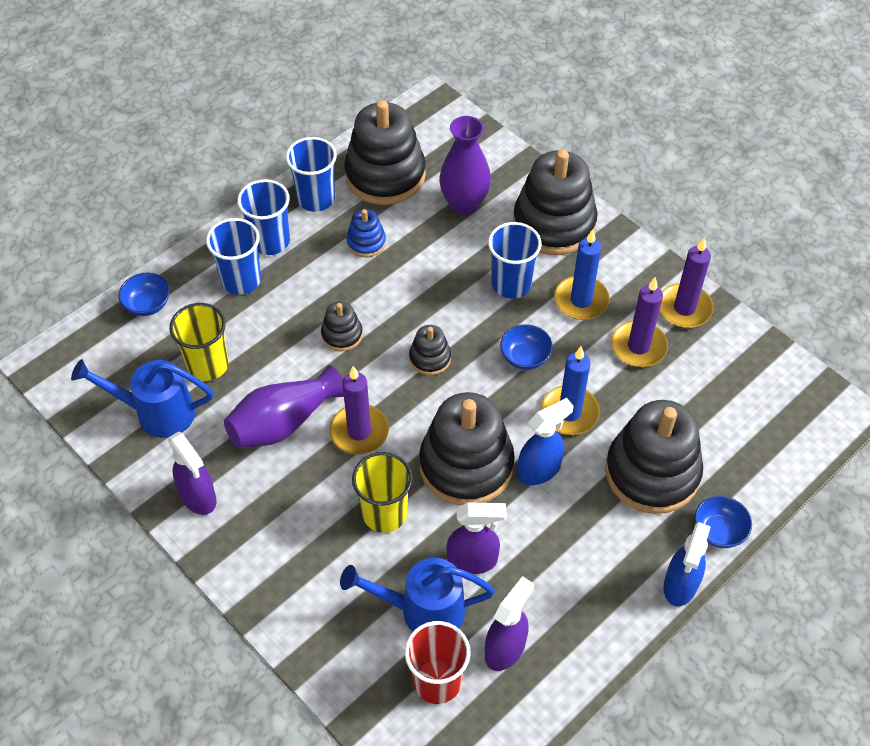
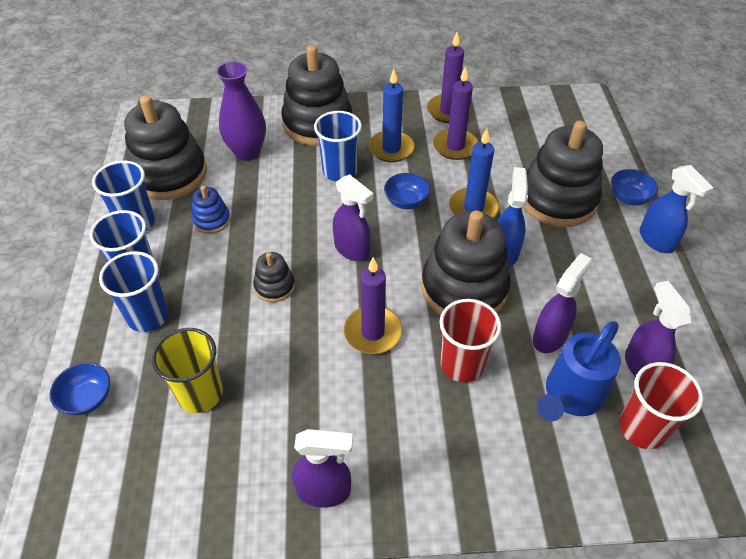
camera: 50 degrees left, 5 degrees down
blue watering can [71,359,213,438] -> none
purple vase [224,365,344,448] -> none
yellow cup [352,452,413,533] -> red cup [440,299,501,382]
black stacking toy [409,325,451,375] -> purple spray bottle [333,174,374,262]

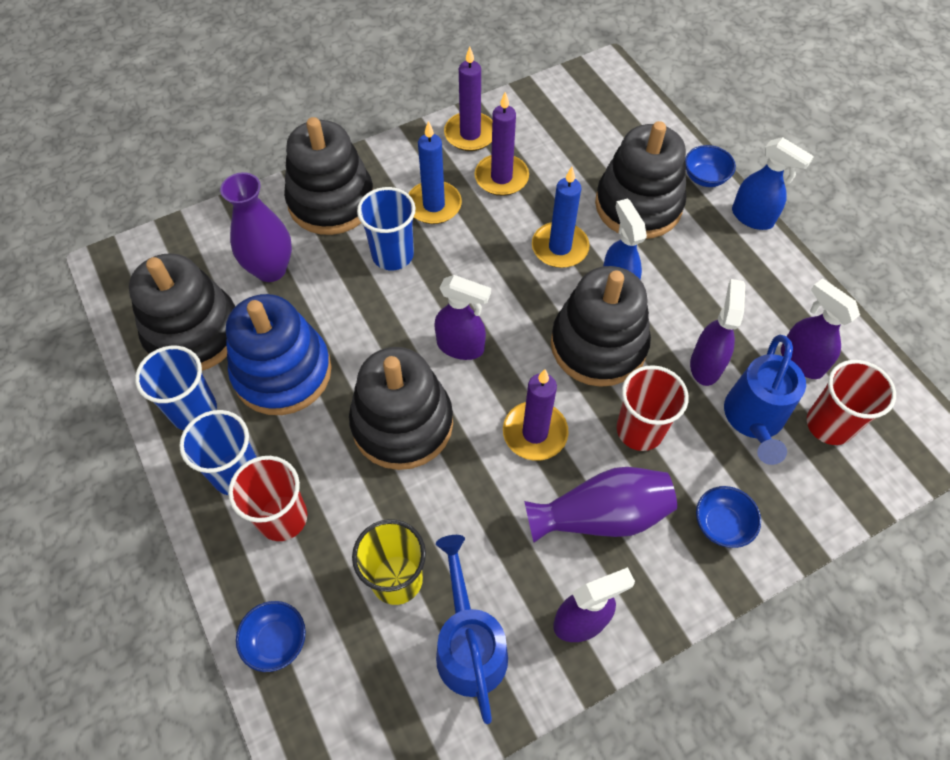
camera: 25 degrees left, 10 degrees up
blue cup [99,251,169,332] -> red cup [228,456,307,541]
blue stacking toy [191,186,231,234] -> blue stacking toy [226,294,332,415], size x2.13
black stacking toy [253,252,295,302] -> black stacking toy [349,347,453,470], size x2.13
blue bowl [384,173,430,209] -> blue bowl moved to [696,486,761,548]
none -> blue watering can [436,535,508,724]
none -> purple vase [524,467,677,543]

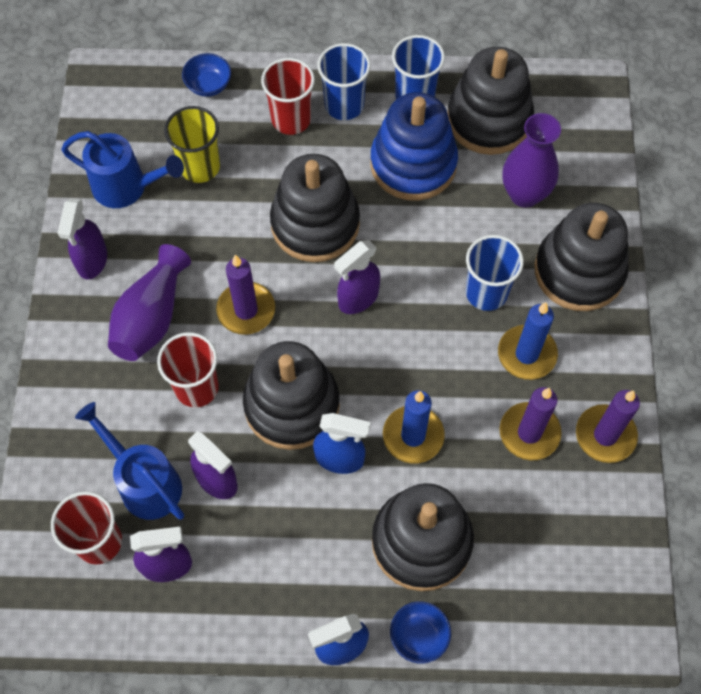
camera: 120 degrees right, 5 degrees up
blue bowl [696,486,761,548] -> none

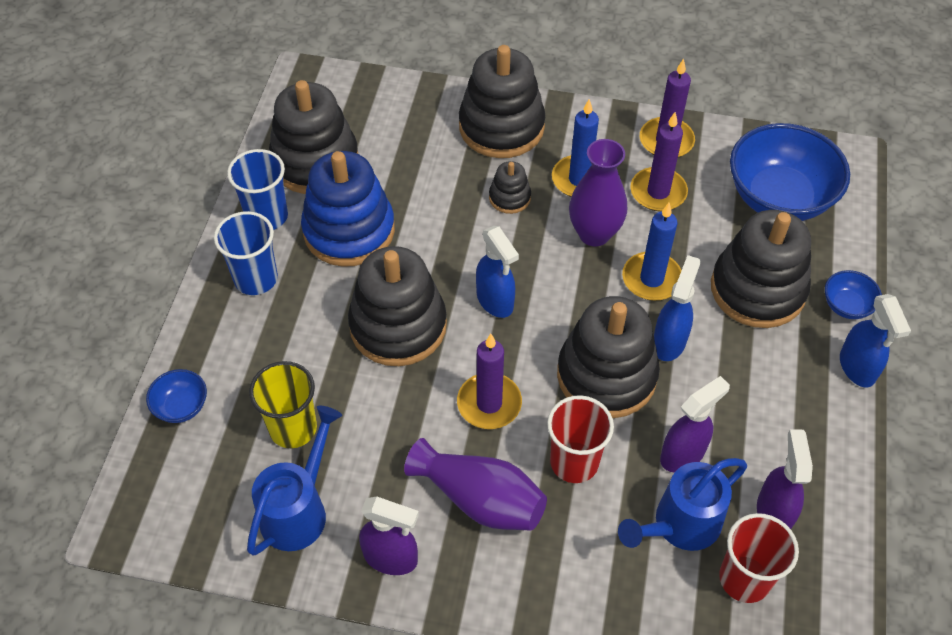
camera: 80 degrees left, 10 degrees down
red cup [261,58,315,135] -> none
purple spray bottle [334,240,380,314] -> blue spray bottle [476,226,519,318]
blue cup [466,235,524,311] -> black stacking toy [489,161,531,214]
purple vase [502,113,561,208] -> purple vase moved to [569,139,627,247]
none -> blue bowl [730,123,850,221]

